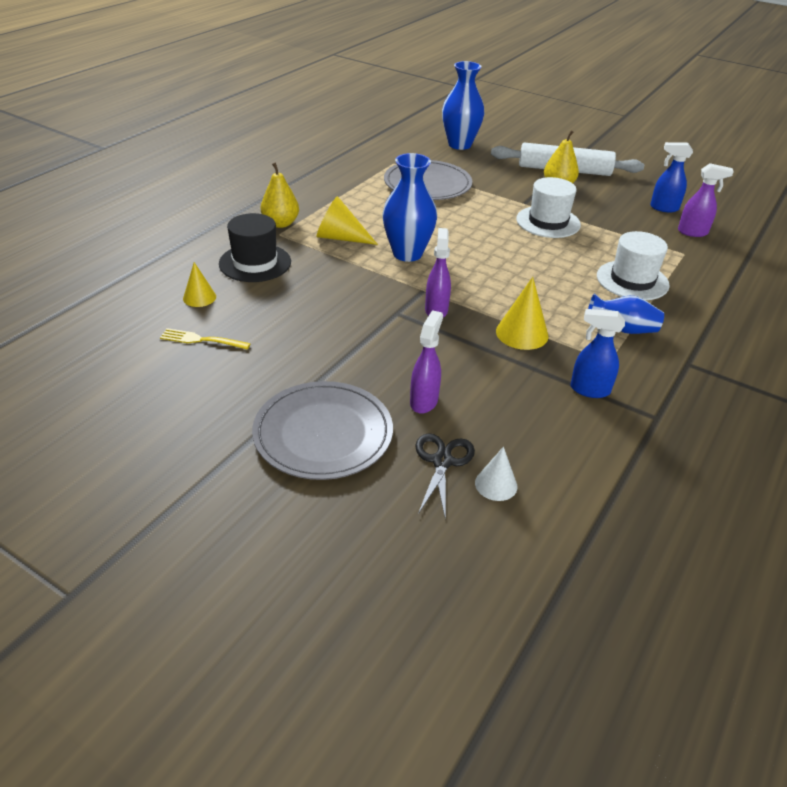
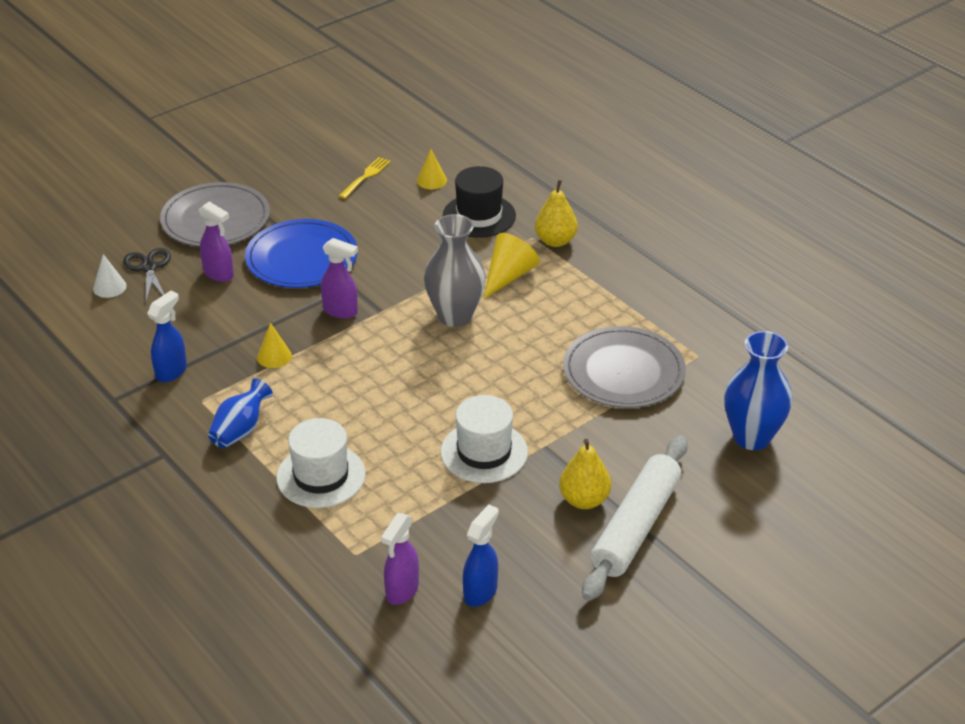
camera: 110 degrees right, 0 degrees up
blue vase [382,153,437,262] -> grey vase [424,214,486,327]
black scissors [415,433,475,520] -> black scissors turned 135 degrees counterclockwise [123,248,171,302]
yellow cone [496,277,549,350] -> yellow cone [257,323,292,368], size x0.64
none -> blue plate [245,219,358,288]

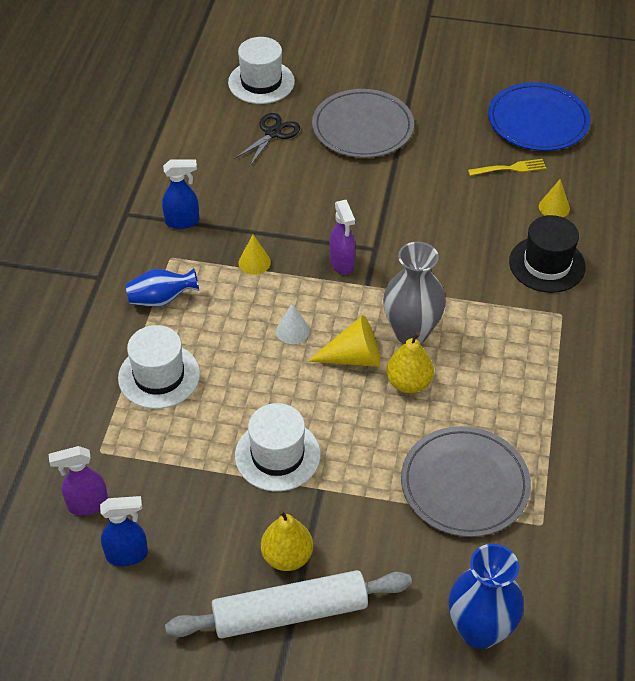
camera: 50 degrees right, 10 degrees up
white cone [93,254,127,298] -> white cone moved to [276,303,310,344]
purple spray bottle [199,202,234,282] -> none
blue plate [245,219,358,288] -> blue plate moved to [488,82,590,151]
yellow cone [484,233,540,299] -> yellow cone moved to [307,315,380,367]
yellow pear [535,180,578,247] -> yellow pear moved to [386,332,434,393]
none -> white hat [228,37,295,104]

